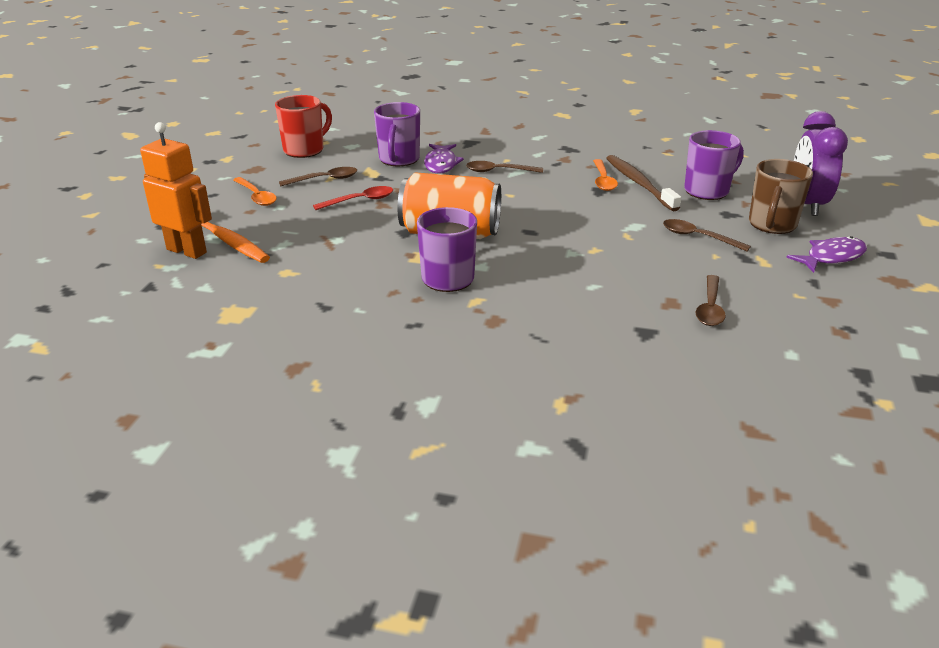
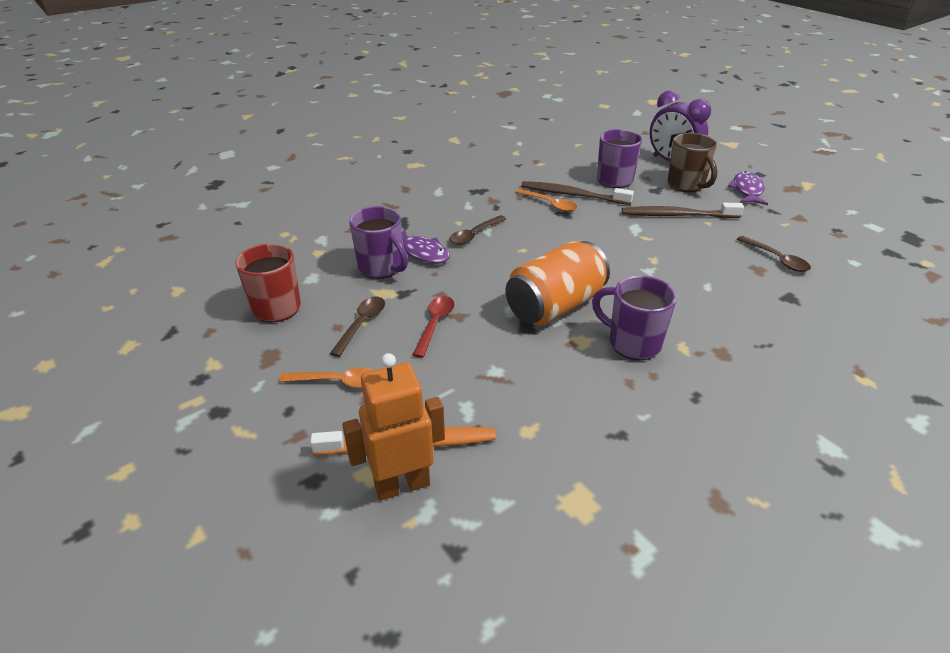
camera: 50 degrees left, 5 degrees up
brown spoon [663,219,751,251] -> brown toothbrush [622,203,744,218]

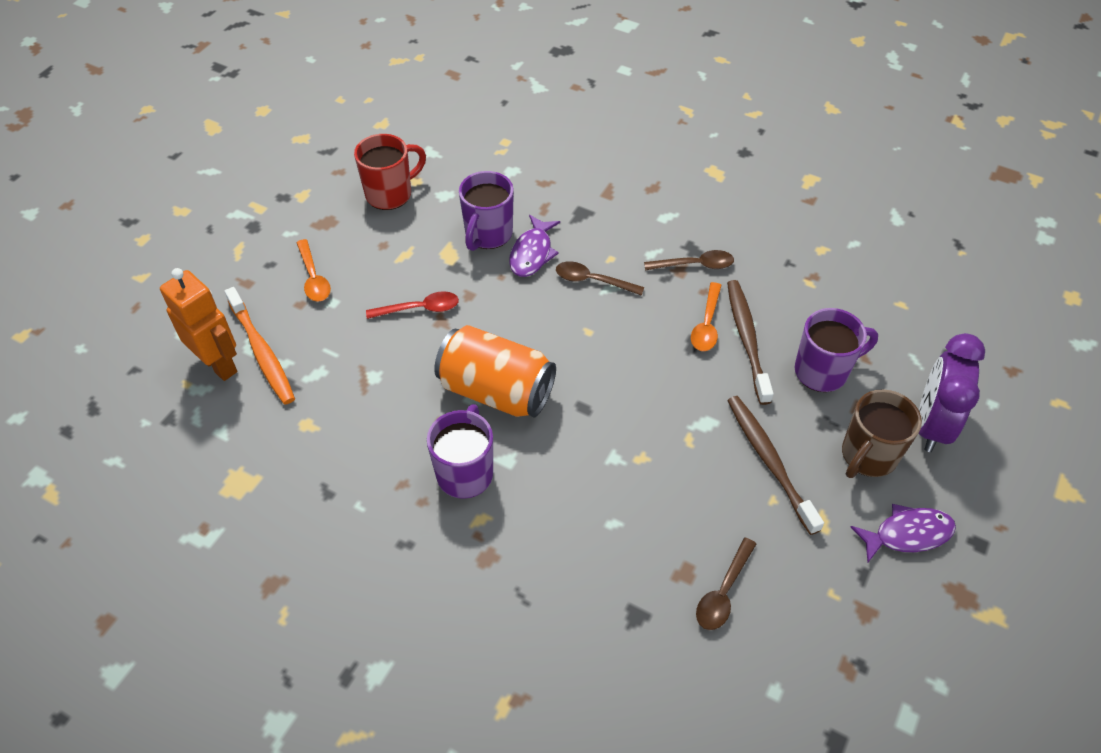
camera: 65 degrees right, 15 degrees up
brown spoon [330,296,385,357] -> brown spoon moved to [644,250,734,271]

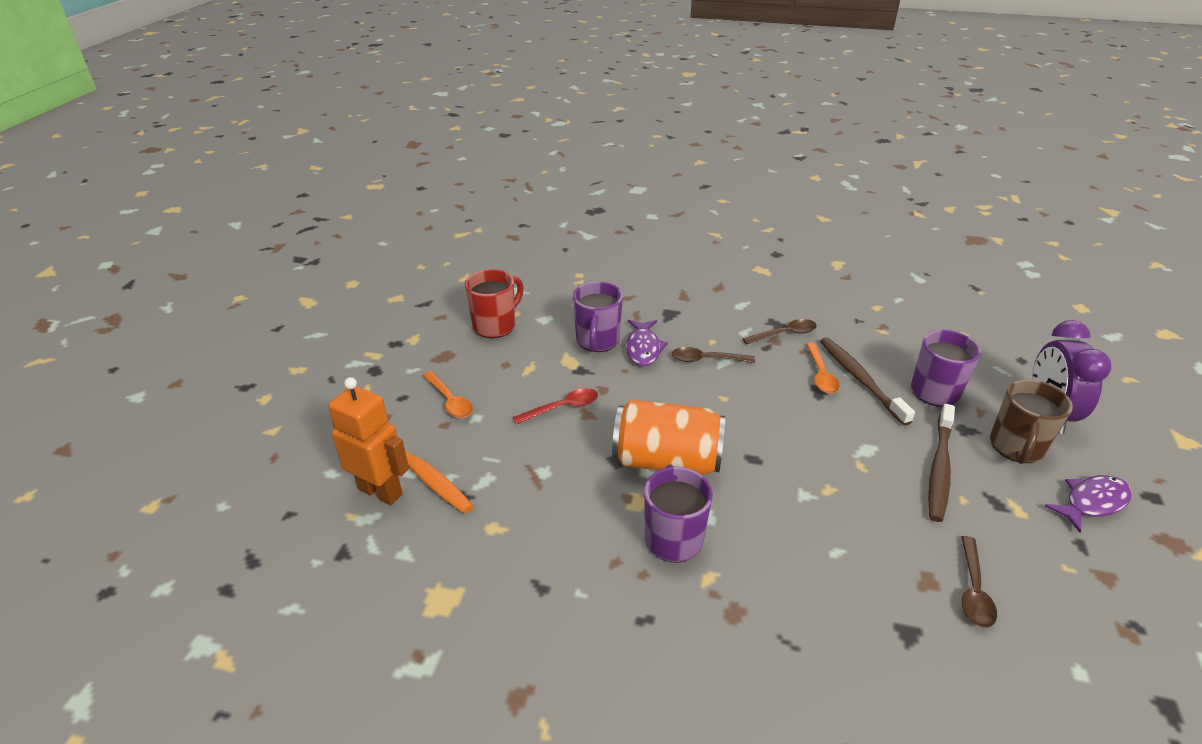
camera: 15 degrees left, 15 degrees down
brown toothbrush [727,396,824,535] -> brown toothbrush turned 120 degrees counterclockwise [928,404,955,522]

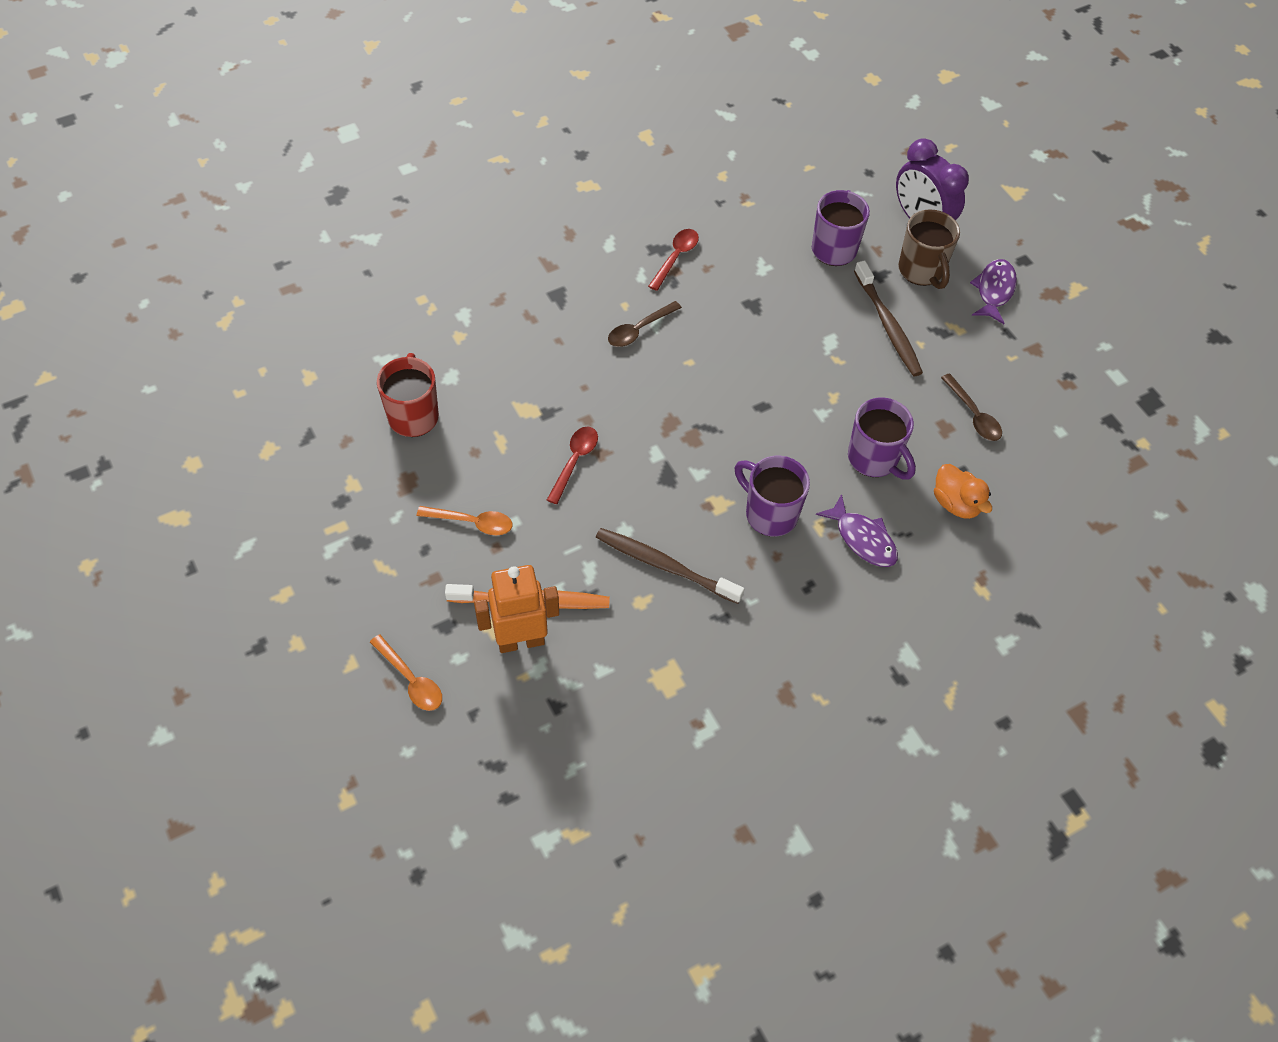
camera: 45 degrees left, 20 degrees up
purple mug [573,282,623,352] -> purple mug moved to [848,397,916,480]
orange can [612,400,725,475] -> none
purple fish [626,320,668,366] -> purple fish moved to [816,494,898,567]
brown spoon [743,319,817,344] -> red spoon [648,229,699,291]
orange spoon [806,343,840,394] -> orange spoon moved to [370,634,442,711]
brown toothbrush [820,337,915,426] -> brown toothbrush moved to [596,528,744,604]
none -> orange duck [934,464,992,519]

